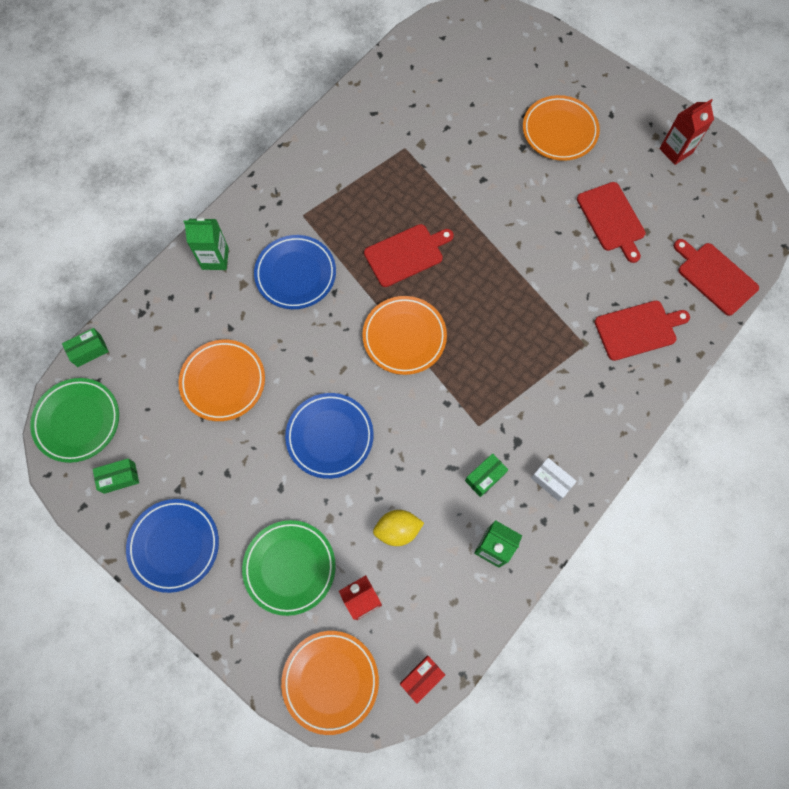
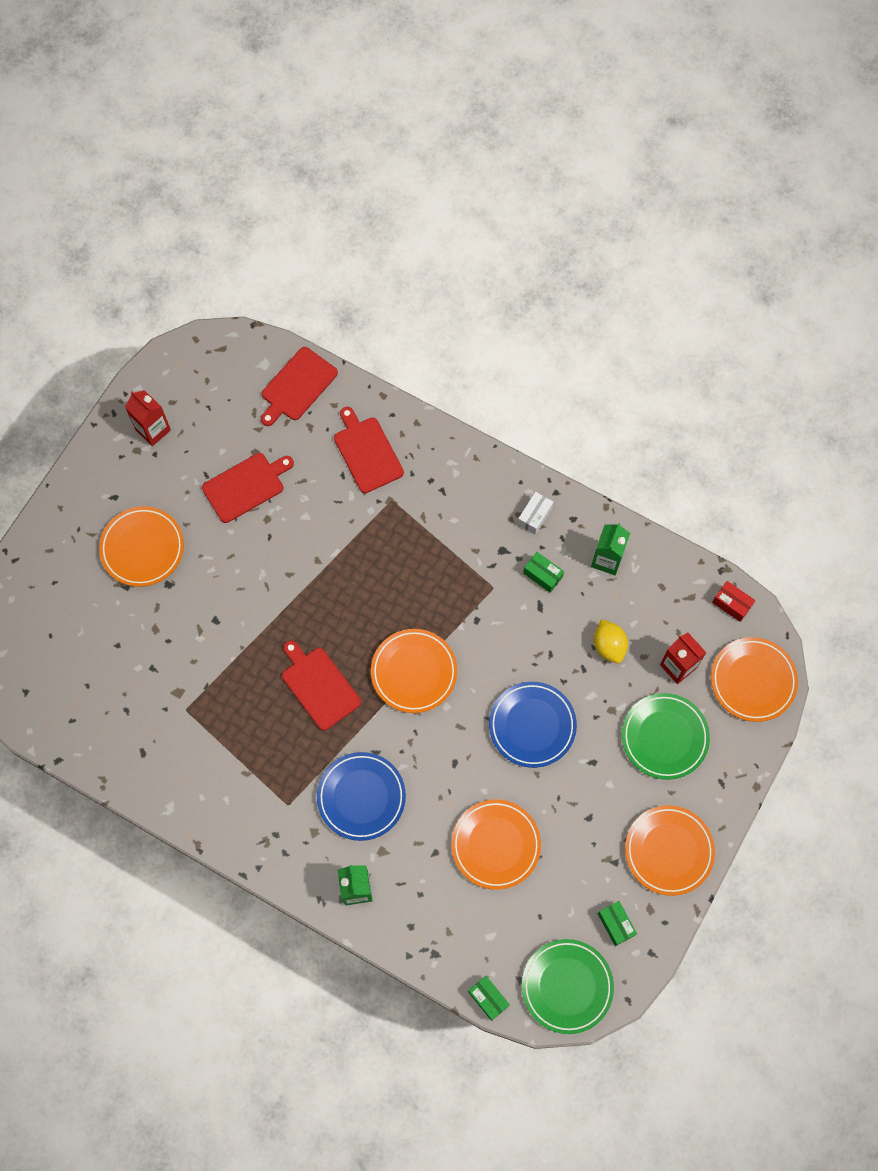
camera: 100 degrees left, 0 degrees up
blue plate [126,499,219,593] -> orange plate [625,805,715,896]

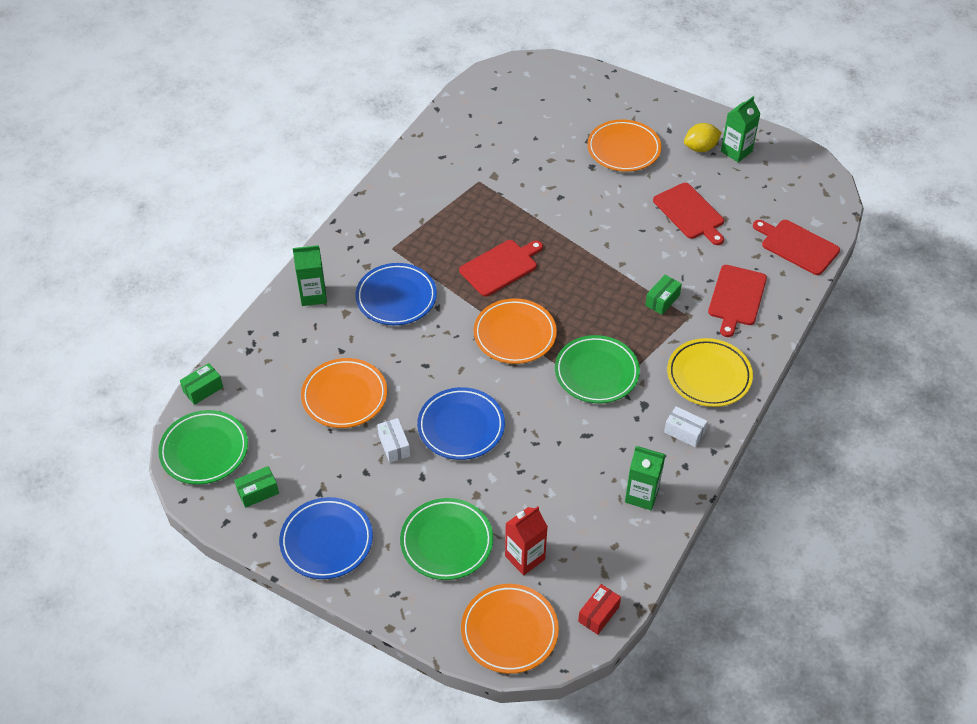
camera: 90 degrees right, 20 degrees down
red carton [125,390,171,446] -> green carton [721,96,761,162]
red cutting board [334,407,404,493] -> red cutting board turned 135 degrees clockwise [708,265,767,337]
green box [523,552,564,593] -> green box moved to [645,275,682,315]
yellow lemon [594,619,628,663] -> yellow lemon moved to [684,123,722,152]
orange plate [625,805,715,896] -> blue plate [279,497,373,579]
none -> white box [377,418,410,463]
none -> green plate [555,335,640,403]
none -> yellow plate [667,338,753,407]

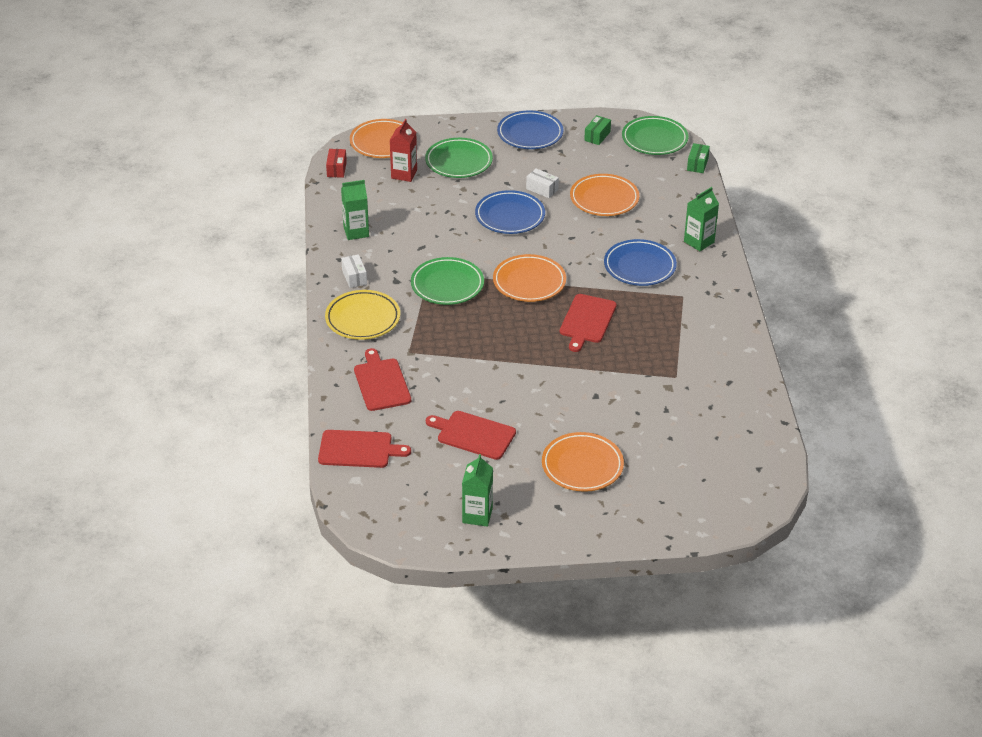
camera: 145 degrees right, 10 degrees down
green box [645,275,682,315] -> none
white box [664,406,707,447] -> white box turned 75 degrees clockwise [341,254,367,288]
yellow lemon [684,123,722,152] -> none

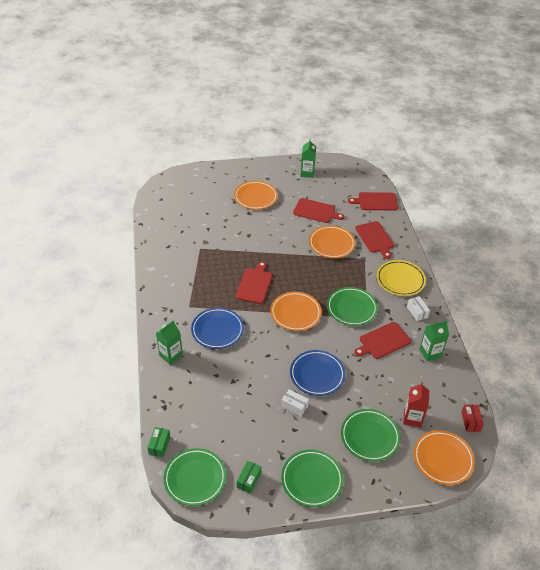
camera: 175 degrees right, 5 degrees up
blue plate [497,110,563,149] -> green plate [281,450,344,507]
orange plate [570,174,639,216] -> orange plate moved to [309,225,356,258]
none -> red cutting board [354,322,411,359]

